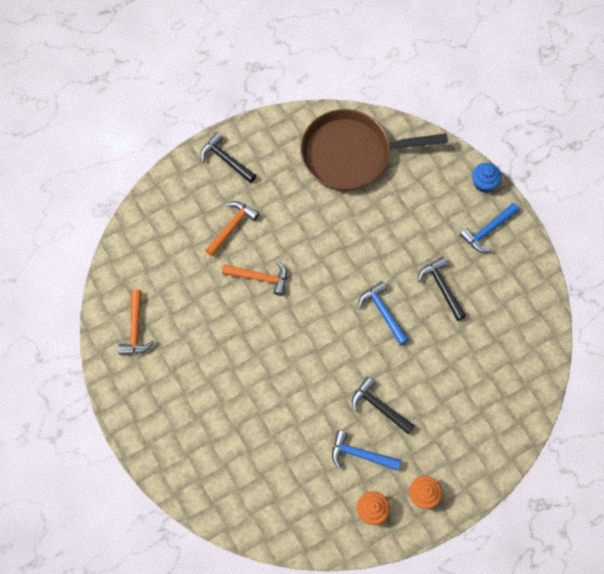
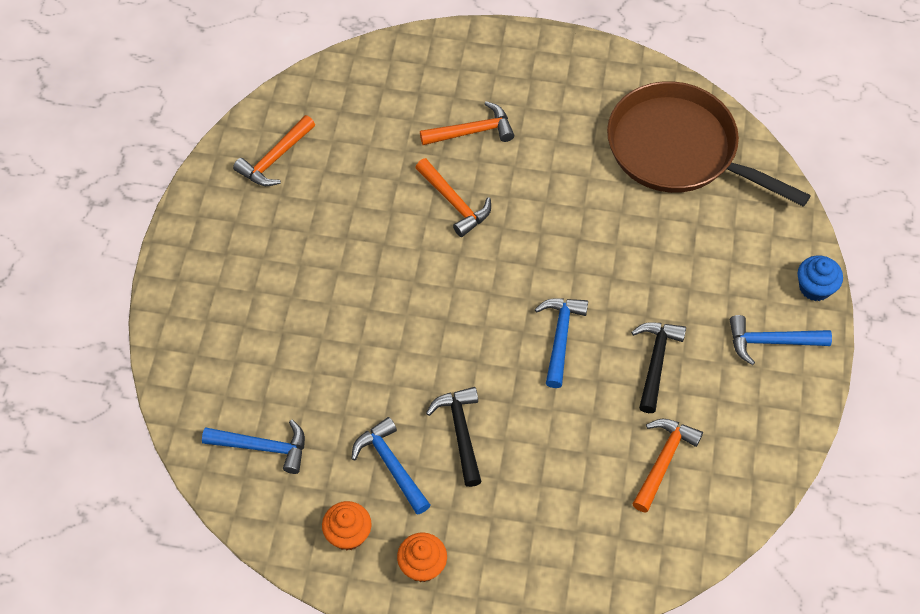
camera: 40 degrees right, 10 degrees down
black hammer [200,132,256,183] -> none
none -> blue hammer [202,420,305,474]
none -> orange hammer [633,419,703,513]

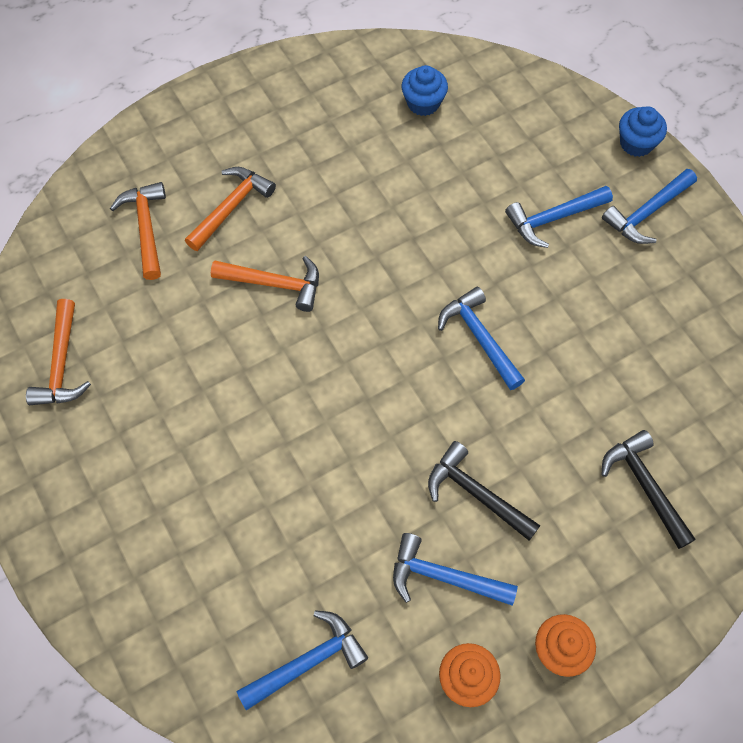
camera: 40 degrees left, 5 degrees up
brown pan [607,81,811,207] -> blue cupcake [401,65,448,116]
black hammer [631,322,686,413] -> black hammer moved to [601,430,696,549]
orange hammer [633,419,703,513] -> orange hammer moved to [110,182,166,280]
none -> blue hammer [505,186,613,248]

